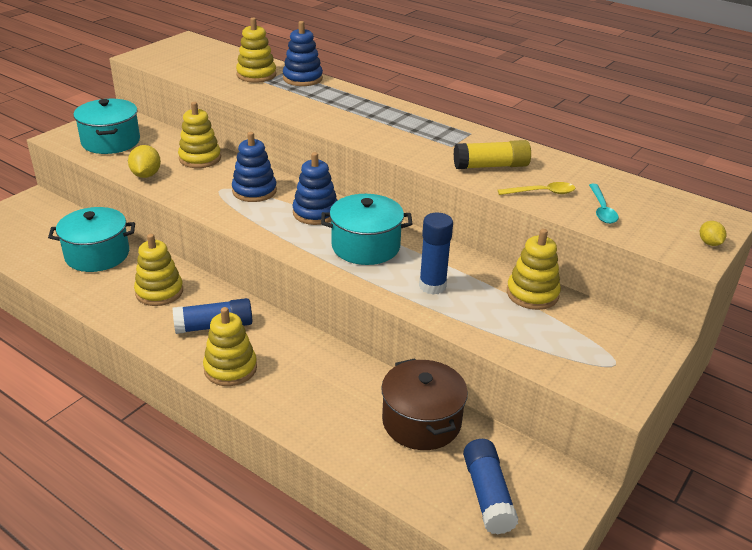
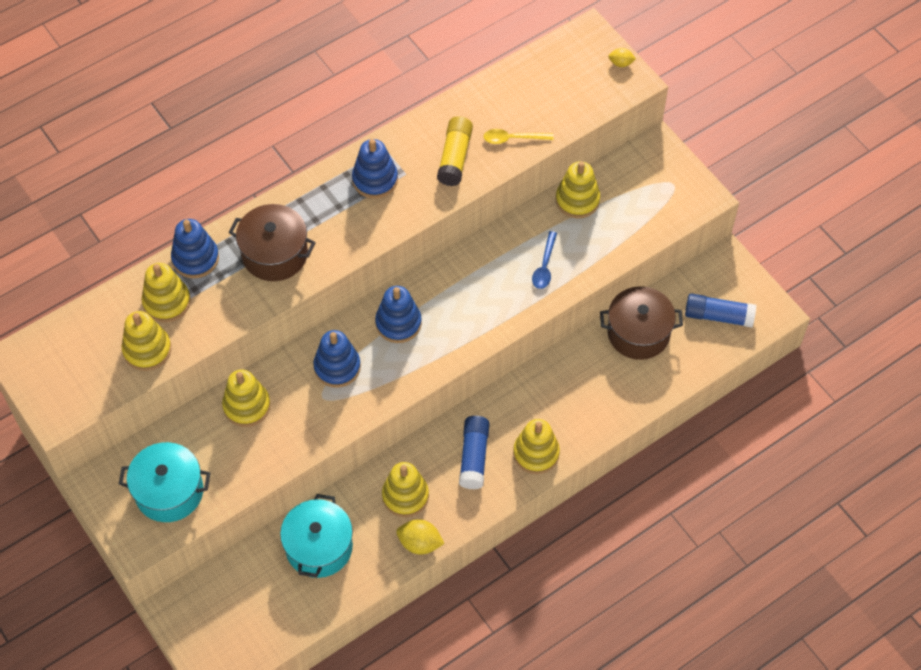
camera: 70 degrees left, 25 degrees up
yellow lemon [128,145,161,178] -> yellow lemon moved to [396,519,445,554]
turquoise pot [321,194,412,265] -> none
blue glue stick [419,213,453,295] -> blue spoon [532,231,557,289]
yellow spoon [498,182,576,195] -> yellow spoon turned 105 degrees counterclockwise [484,129,553,144]
turquoise spoon [589,184,619,224] -> none
none -> yellow stacking toy [122,311,172,371]
none -> brown pot [229,204,316,281]
none -> blue stacking toy [352,139,398,198]

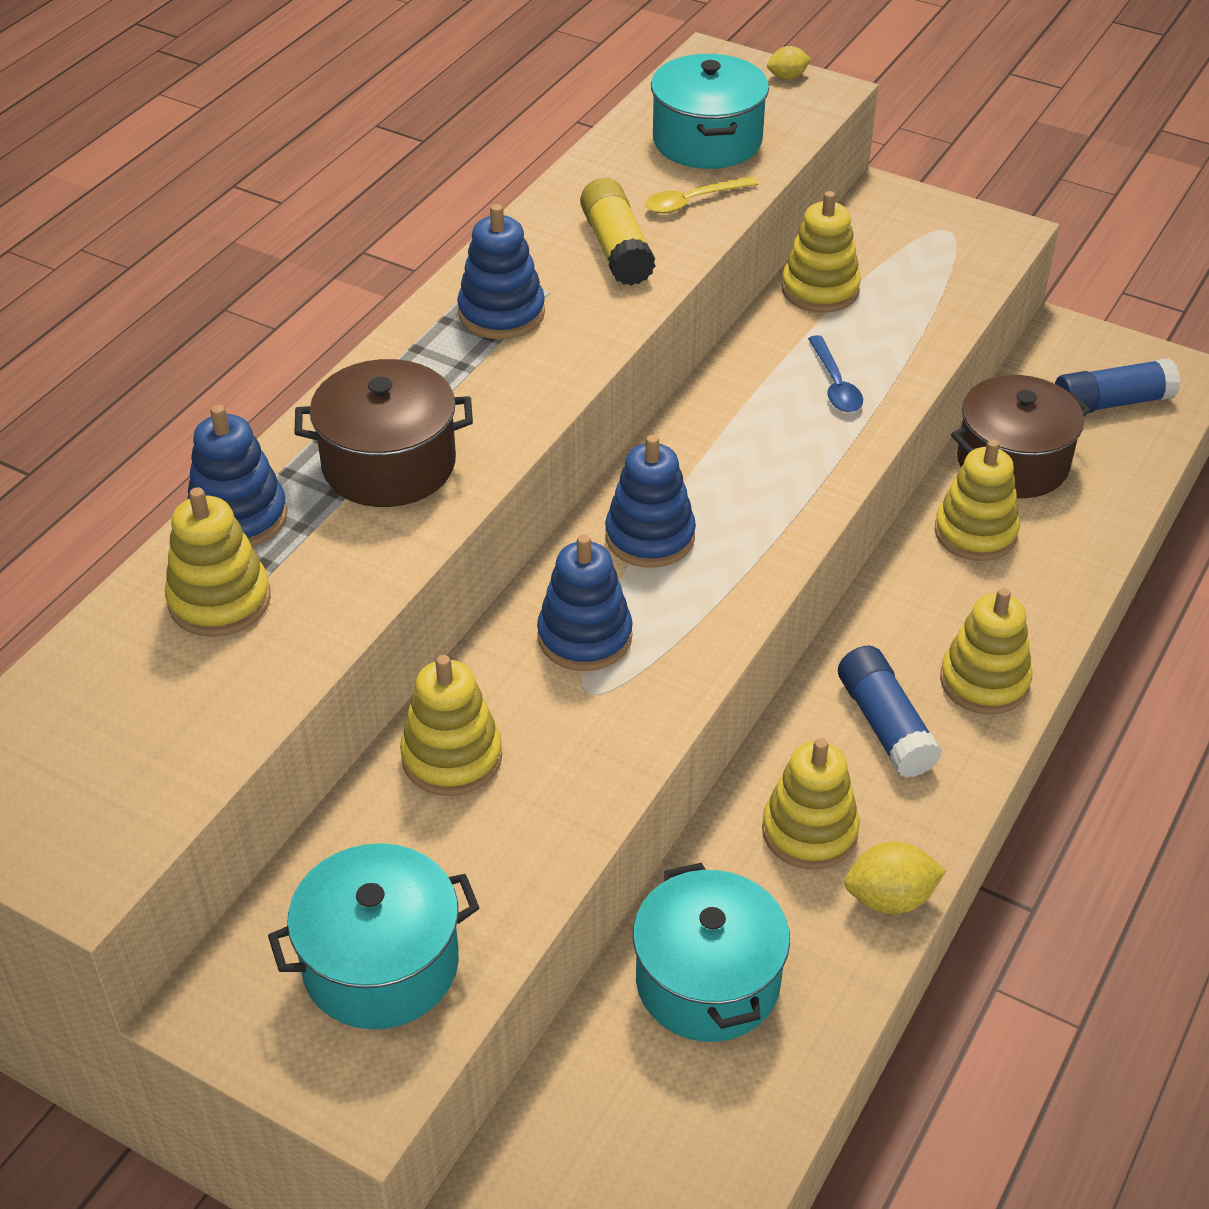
camera: 25 degrees left, 15 degrees down
yellow stacking toy [122,311,172,371] -> yellow stacking toy moved to [935,440,1020,561]
none -> turquoise pot [651,54,769,169]

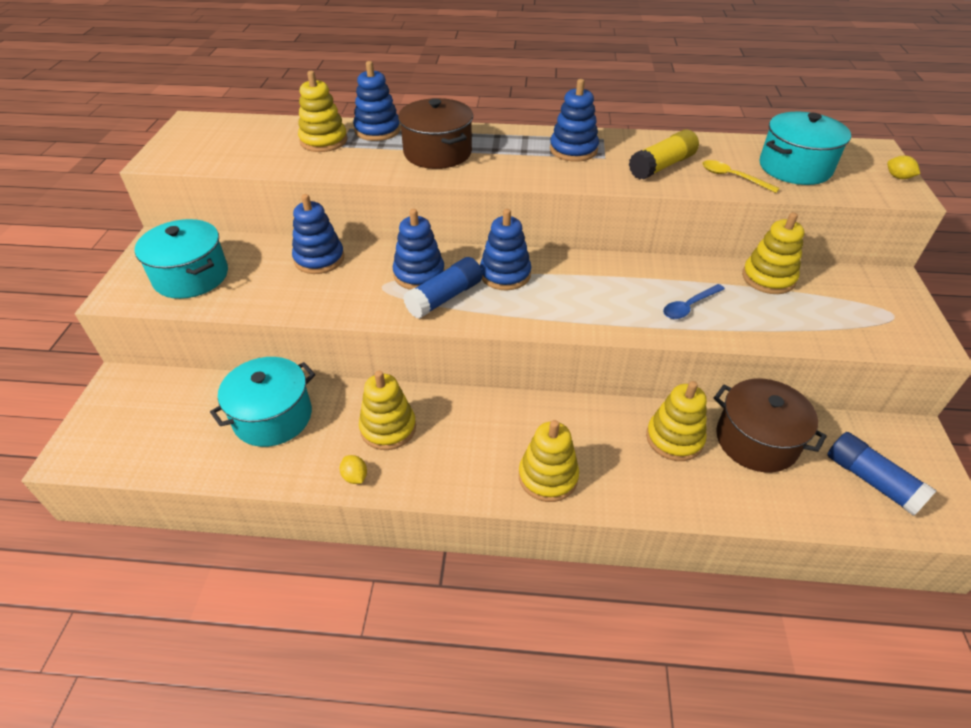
camera: 65 degrees right, 0 degrees up
yellow stacking toy [400,655,502,796] -> blue stacking toy [292,194,344,274]
blue glue stick [838,646,942,778] -> blue glue stick moved to [403,257,483,319]
yellow lemon [844,841,946,914] -> yellow lemon [340,455,367,484], size x0.60

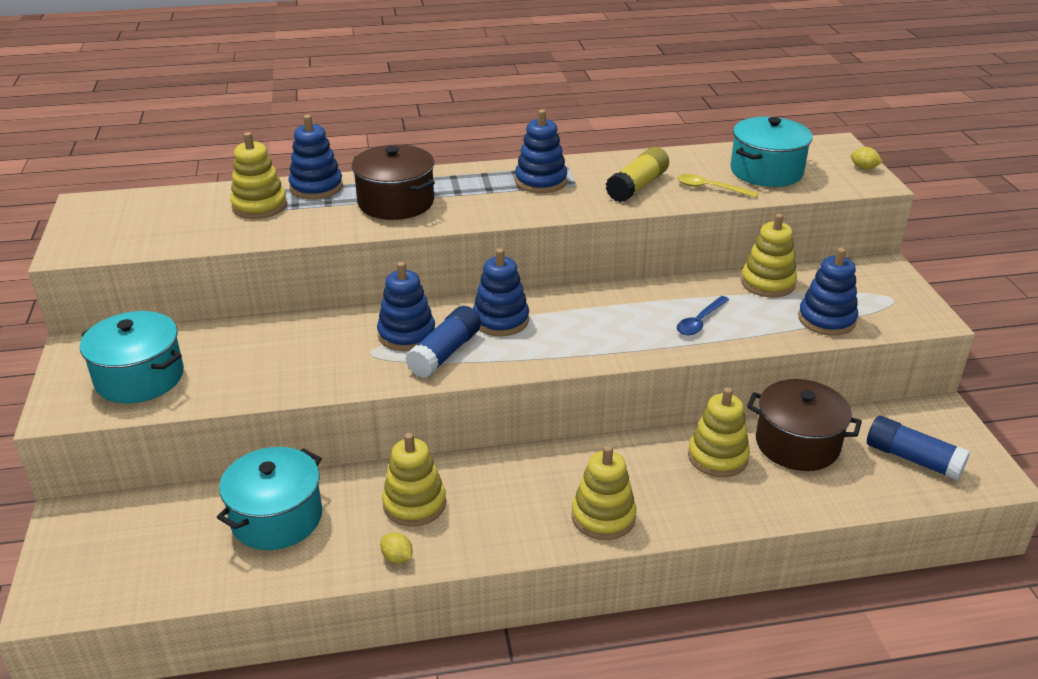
camera: 15 degrees left, 10 degrees down
blue stacking toy [292,194,344,274] -> blue stacking toy moved to [798,248,858,336]

